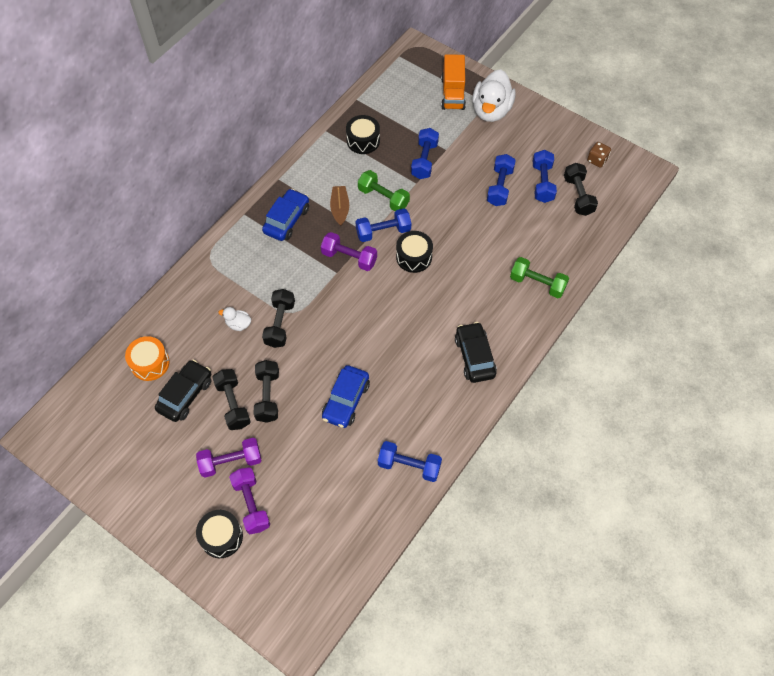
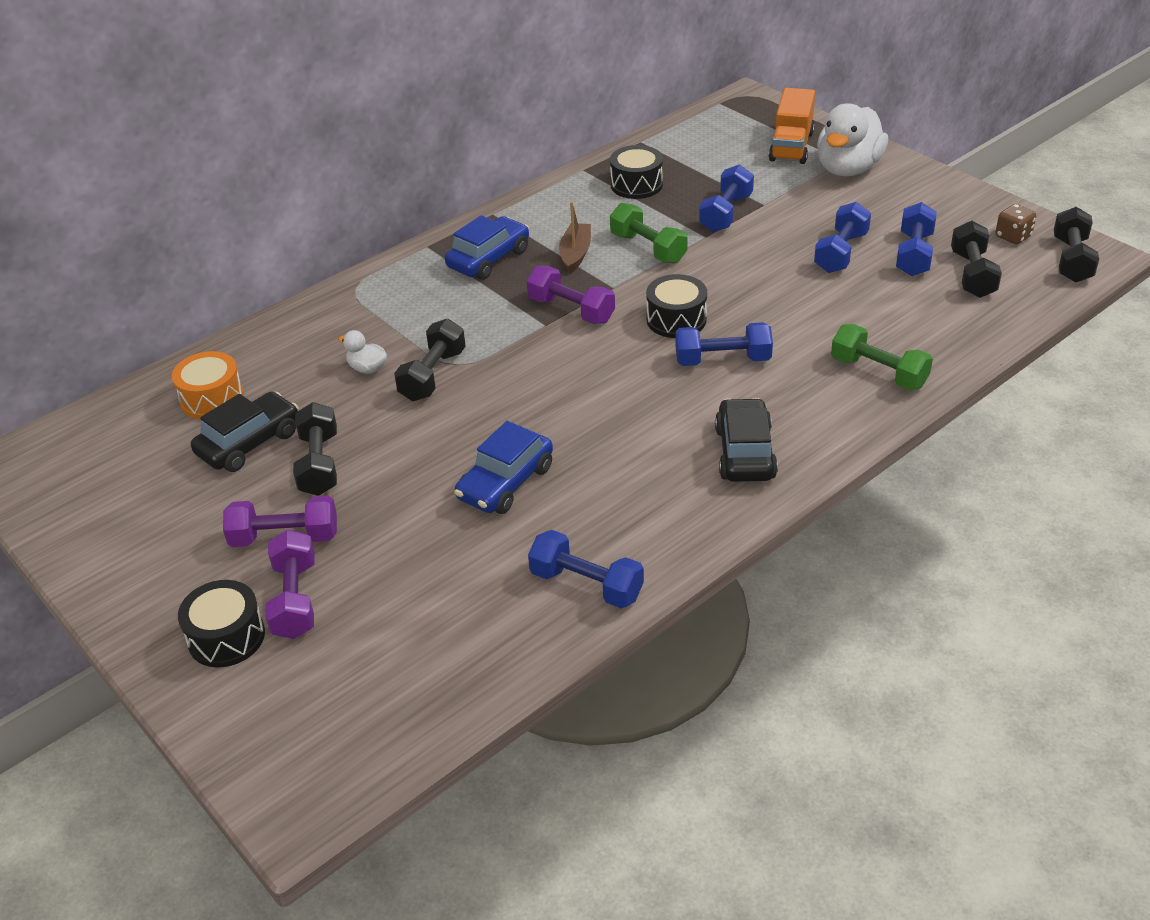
camera: 15 degrees right, 20 degrees down
black dumbbell [254,360,279,422] -> black dumbbell moved to [1054,207,1099,283]
blue dumbbell [355,209,411,242] -> blue dumbbell moved to [675,322,773,366]

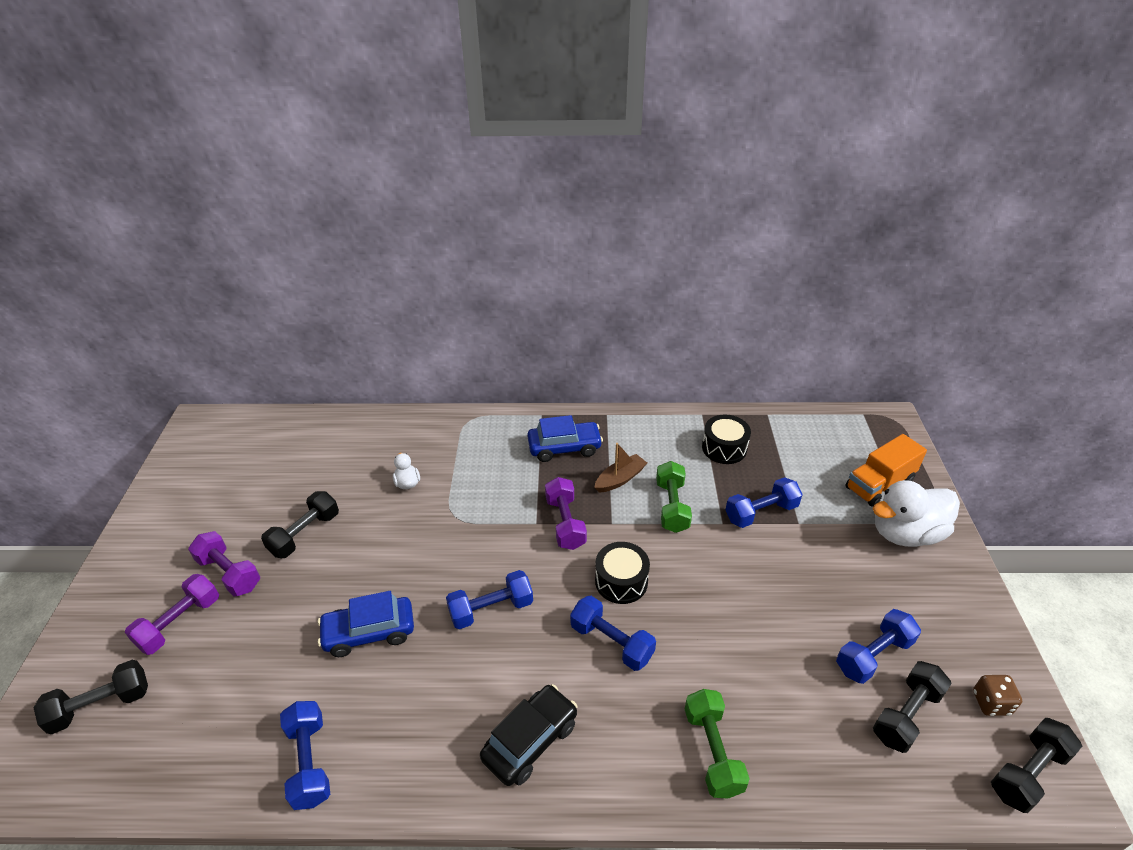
camera: 40 degrees right, 0 degrees up
orange drum [172,351,244,419] -> none
black drum [178,580,265,667] -> none
black car [191,392,299,472] -> none
black dumbbell [394,319,466,401] -> black dumbbell moved to [34,660,148,734]
blue dumbbell [814,202,871,273] -> blue dumbbell moved to [446,570,533,629]

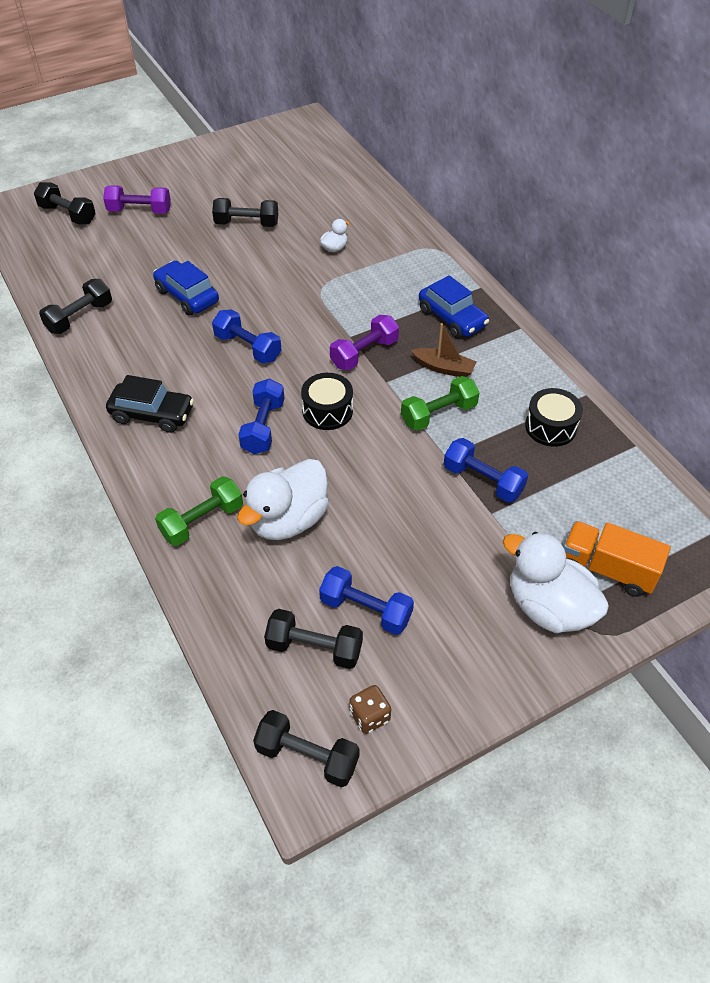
camera: 60 degrees right, 10 degrees up
purple dumbbell [188,531,260,597] -> none
blue dumbbell [280,701,330,810] -> black dumbbell [39,279,112,334]
none -> white duck [237,459,329,540]

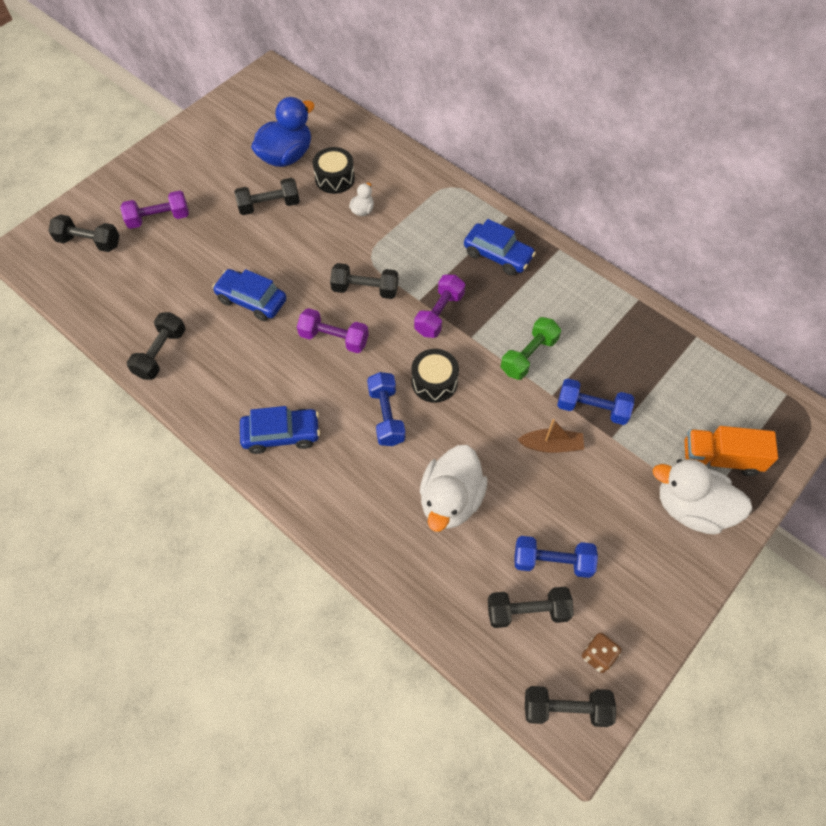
camera: 20 degrees left, 10 degrees up
black car [106,375,194,433] -> blue car [240,406,320,454]
green dumbbell [155,476,243,546] -> none
blue dumbbell [212,309,281,363] -> purple dumbbell [297,308,369,353]
brown boat [411,323,477,377] -> brown boat moved to [517,419,584,453]
black drum [525,388,583,447] -> black drum moved to [313,147,355,194]
none -> blue duck [251,97,315,167]
none -> black dumbbell [330,263,398,299]

